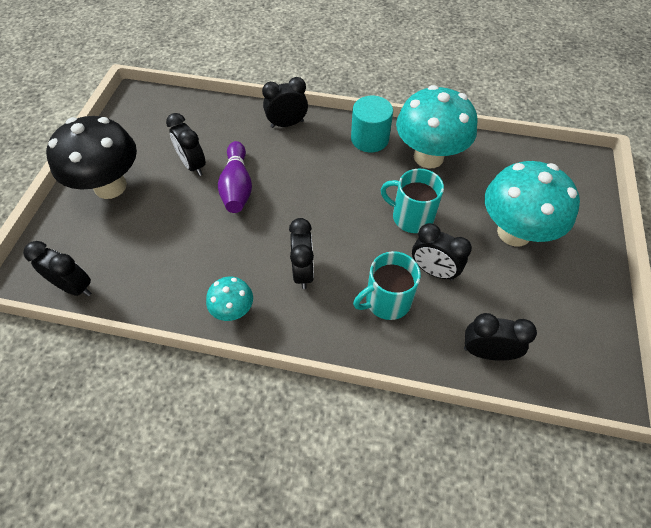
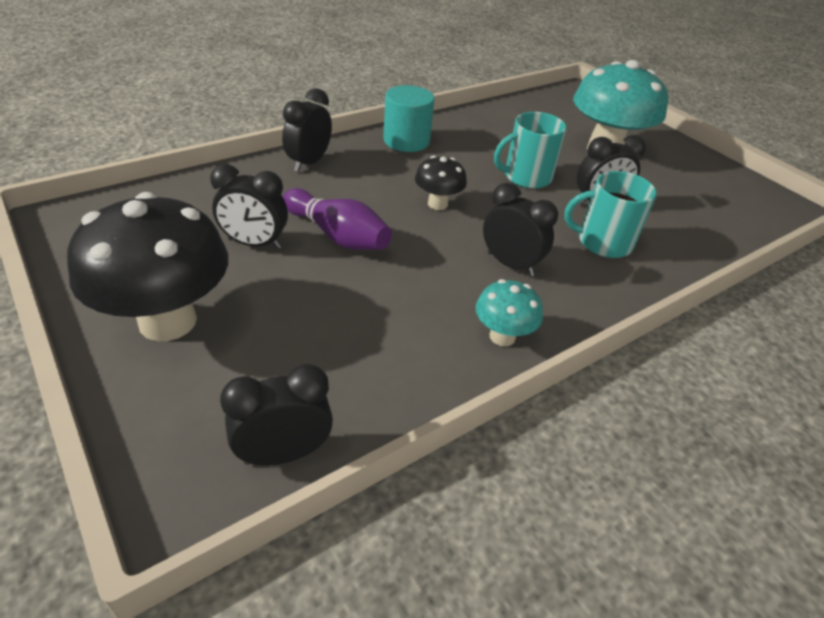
camera: 50 degrees left, 15 degrees down
turquoise mug [353,251,421,320] -> turquoise mug turned 75 degrees clockwise [564,171,657,258]
turquoise mushroom [396,85,478,168] -> none
black clock [464,313,537,361] -> none
none -> black mushroom [415,156,467,210]

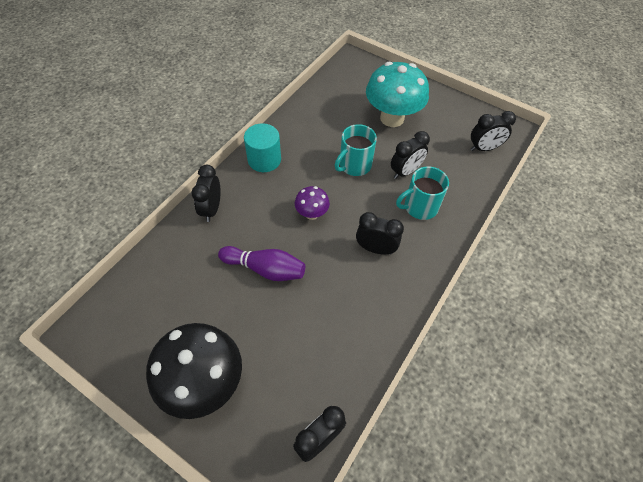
camera: 20 degrees left, 15 degrees up
black clock [210,164,288,249] -> black clock moved to [471,111,516,151]
black mushroom [415,156,467,210] -> purple mushroom [295,186,330,220]
turquoise mushroom [476,279,543,346] -> none

